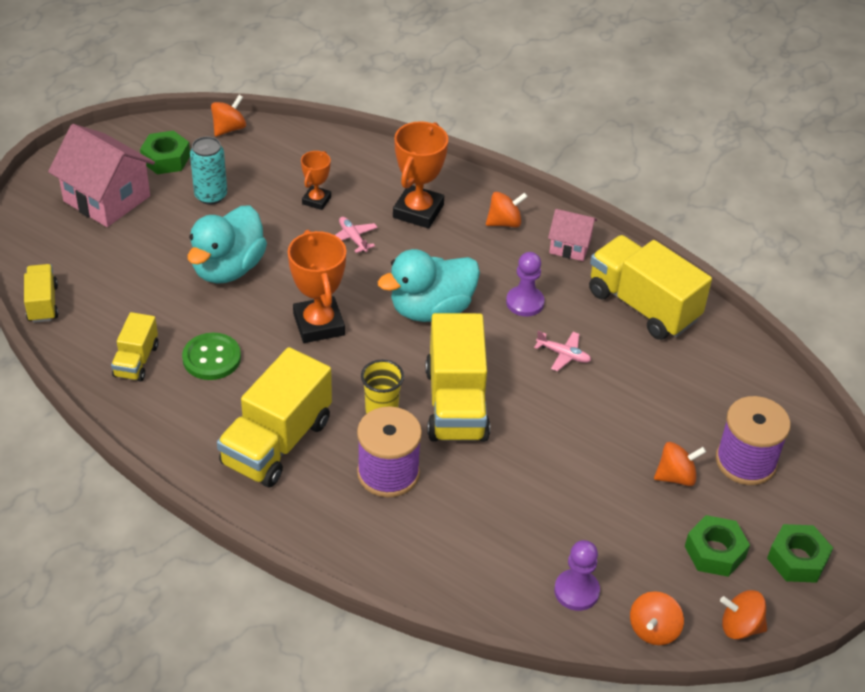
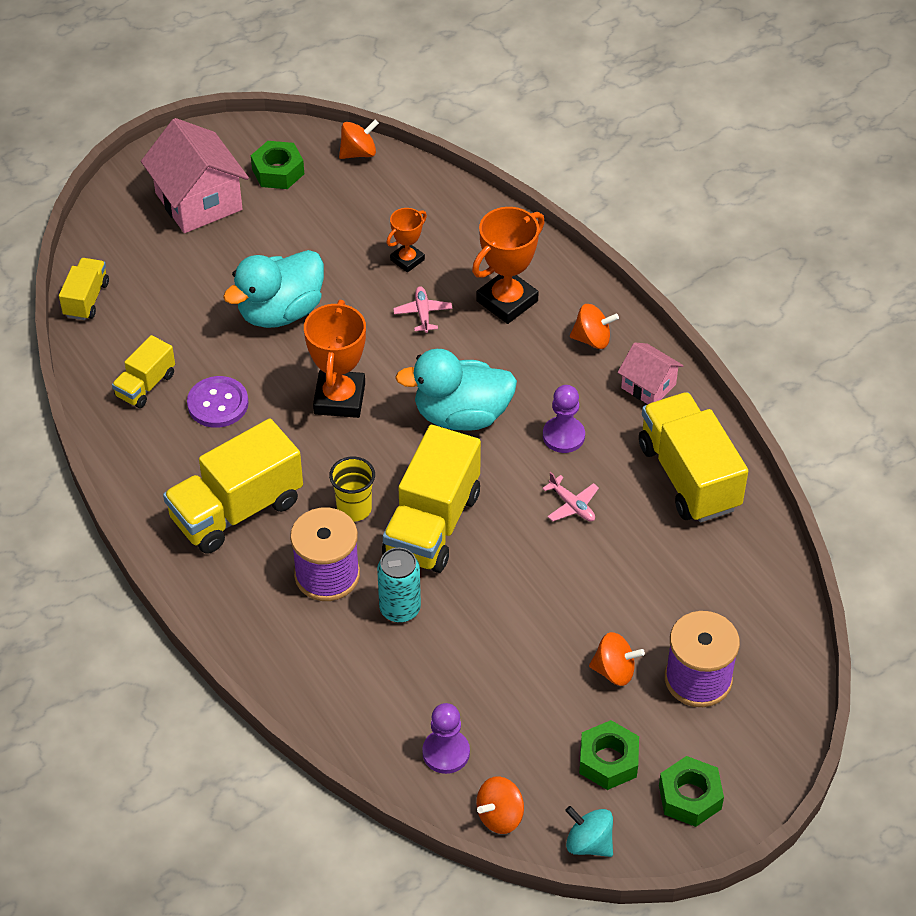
camera: 25 degrees right, 5 degrees up
green button [182,333,241,380] -> purple button [187,376,249,428]
turquoise can [190,136,227,205] -> turquoise can moved to [377,548,421,623]
orange spinning top [720,590,767,639] -> turquoise spinning top [565,806,613,857]

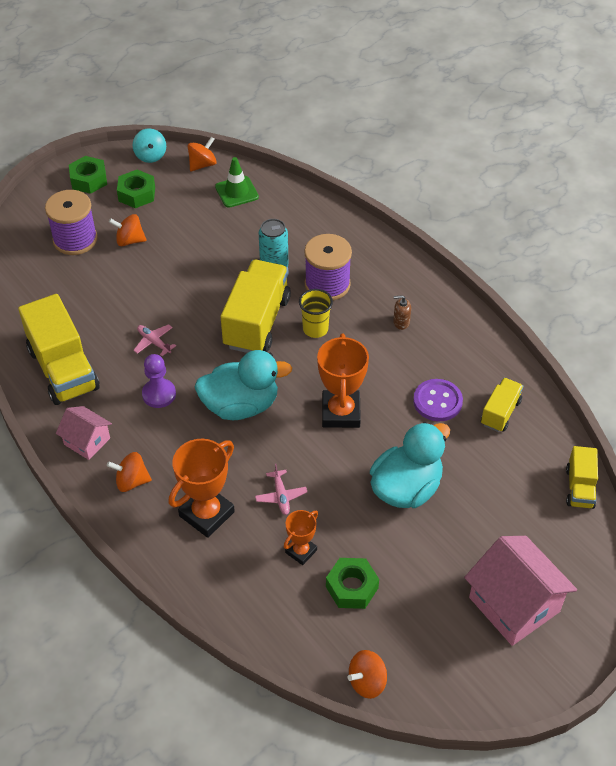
camera: 175 degrees right, 0 degrees up
yellow truck [163,419,303,554] -> brown soap dispenser [393,295,411,330]
green nut [251,141,304,189] -> green nut moved to [326,558,379,609]
purple pawn [422,703,470,774] -> green traffic cone [215,157,259,208]
turquoise spinning top [565,806,613,857] -> turquoise spinning top turned 45 degrees clockwise [133,128,166,163]

